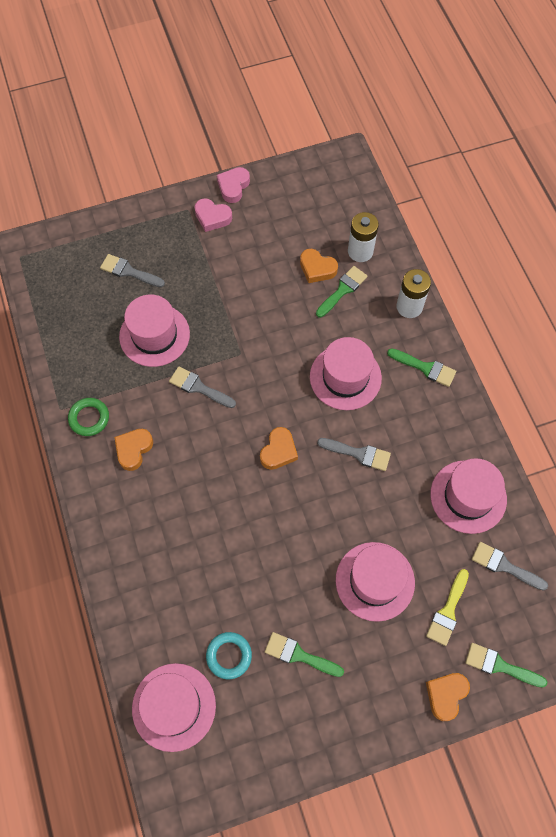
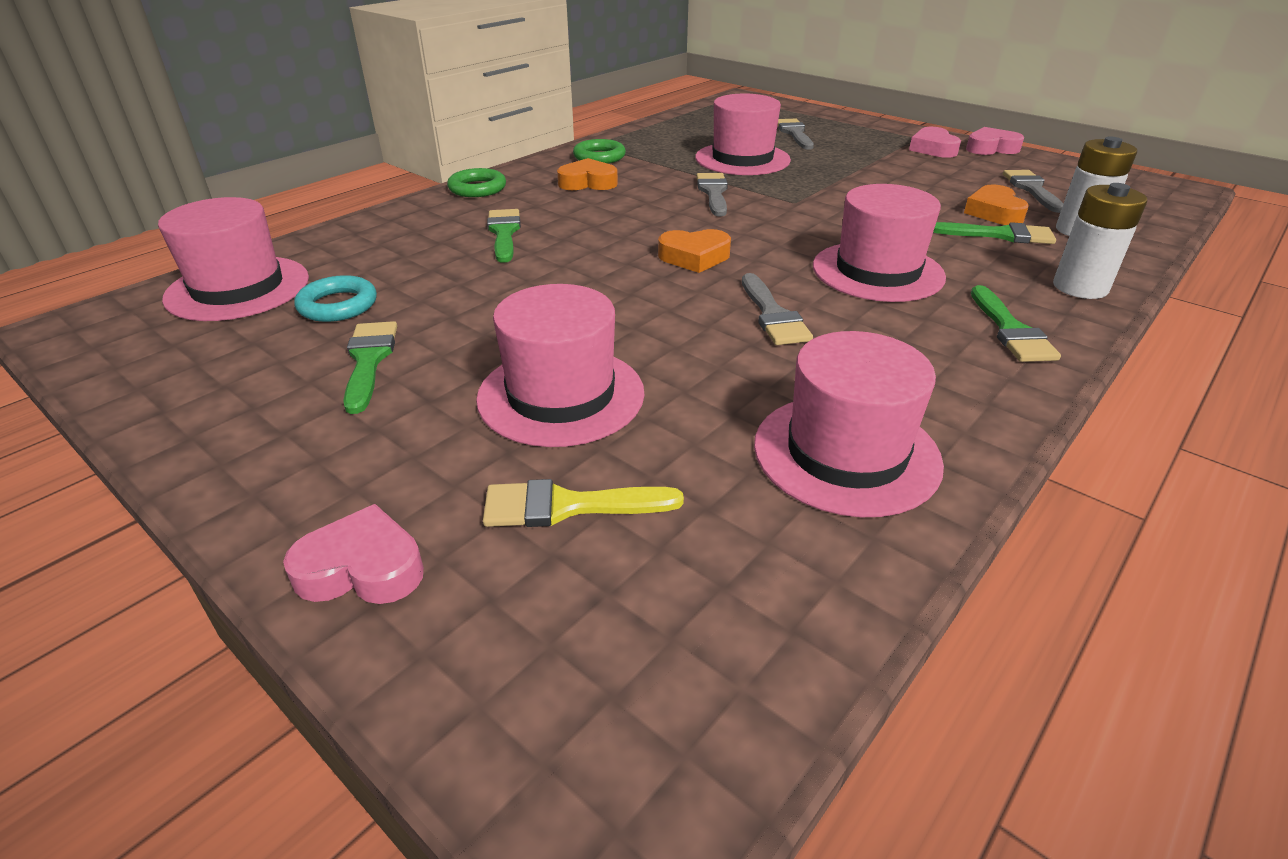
camera: 60 degrees right, 30 degrees down
orange heart [426,673,470,721] -> pink heart [283,504,424,604]
green brush [465,643,548,688] -> green brush moved to [487,209,521,263]
grey brush [472,542,548,591] -> grey brush moved to [1003,170,1063,213]
none -> green ring [447,168,506,197]

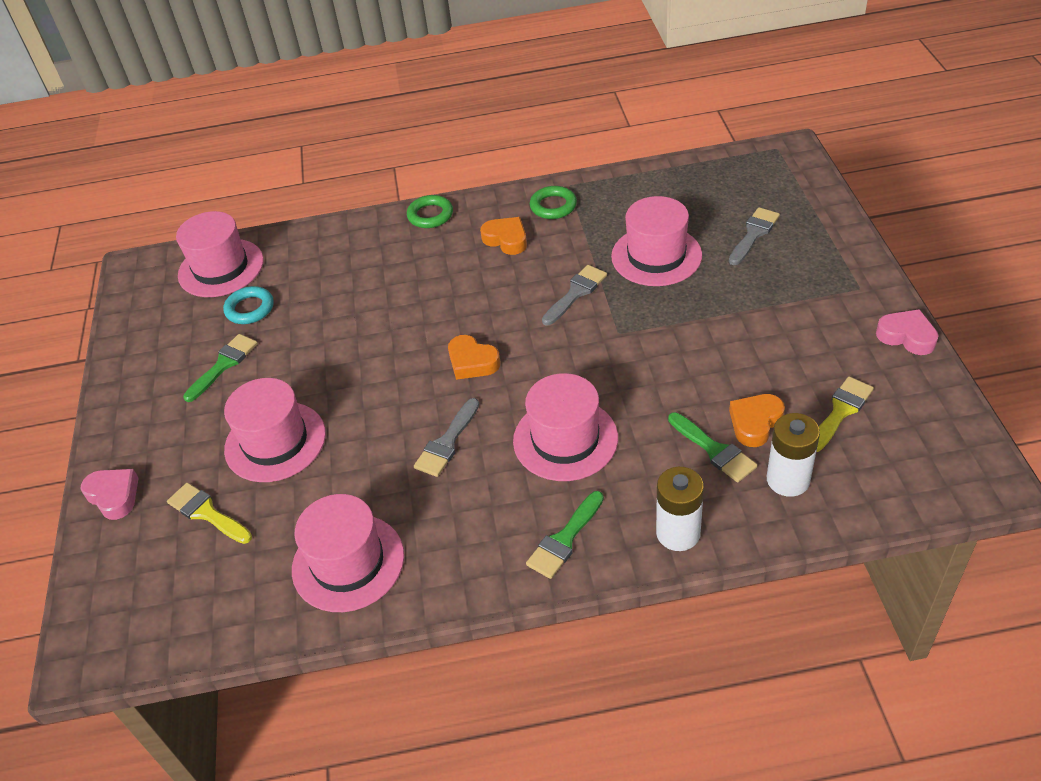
camera: 45 degrees right, 10 degrees up
green brush [487,209,521,263] -> none
pink heart [909,127,961,158] -> none
grey brush [1003,170,1063,213] -> yellow brush [816,377,874,452]

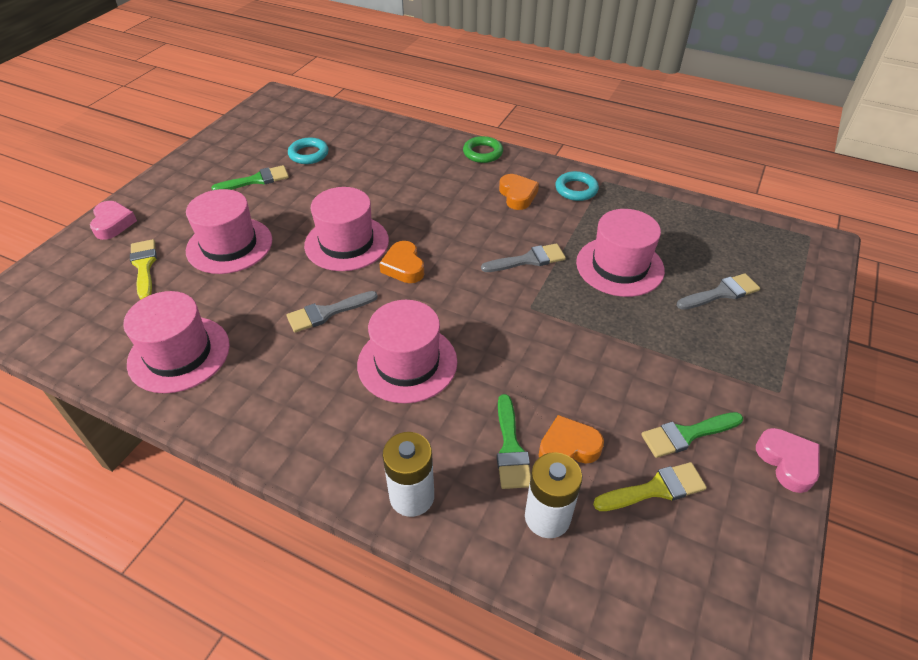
camera: 30 degrees right, 0 degrees up
pink hat [176,211,264,297] -> pink hat moved to [304,187,389,271]
green brush [526,491,604,579] -> green brush moved to [641,412,743,458]
green ring [530,186,577,219] -> turquoise ring [555,171,599,201]

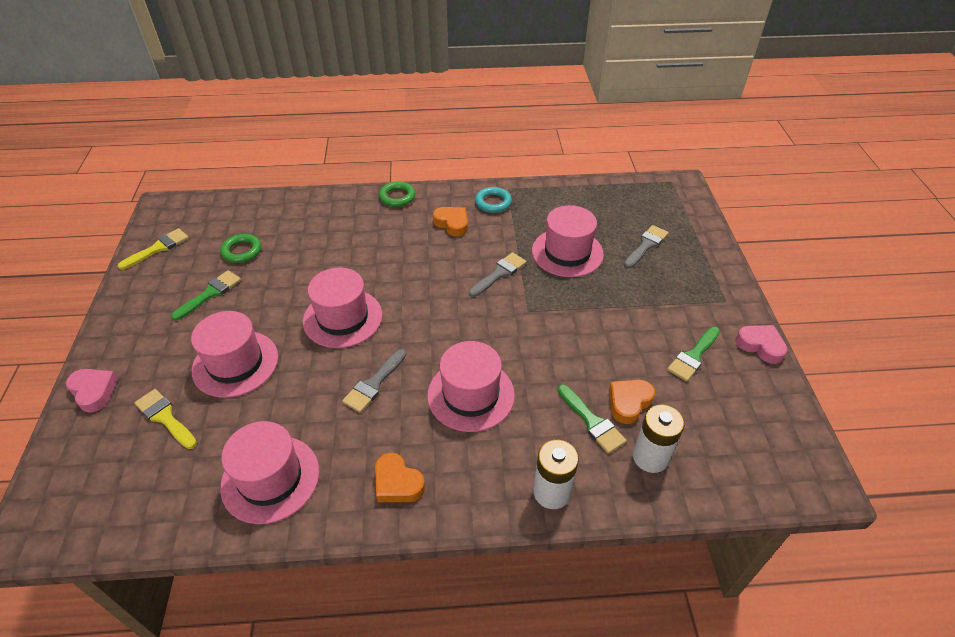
camera: 30 degrees left, 0 degrees up
turquoise ring [288,137,329,164] -> green ring [220,234,261,263]
orange heart [379,241,424,283] -> orange heart moved to [375,453,425,502]
yellow brush [593,462,707,511] -> yellow brush moved to [118,228,189,270]

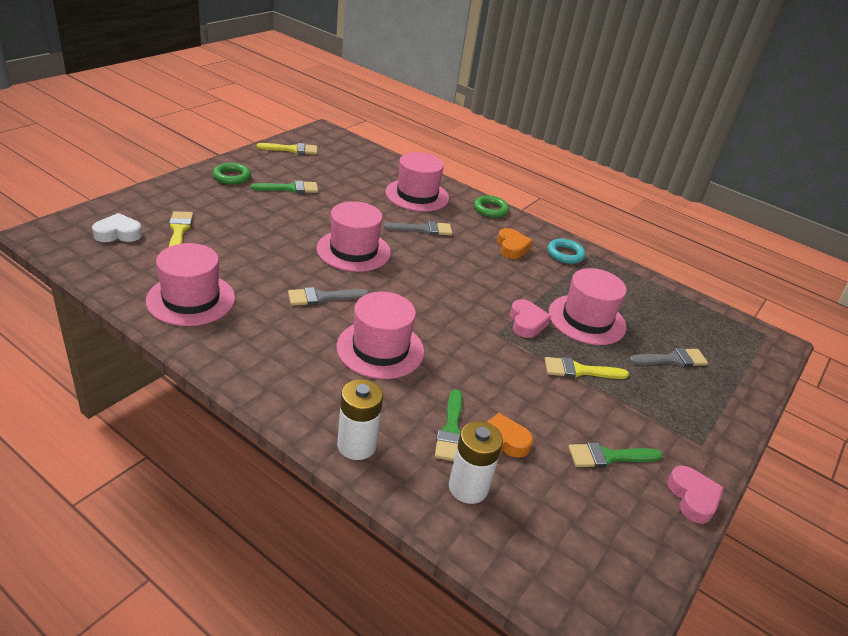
camera: 35 degrees right, 10 degrees down
pink heart [66,369,118,413] -> pink heart moved to [510,299,551,338]
pink hat [191,311,278,398] -> pink hat moved to [385,152,449,212]
green ring [220,234,261,263] -> green ring moved to [213,163,251,184]
orange heart [375,453,425,502] -> none
grey brush [469,252,527,297] -> grey brush moved to [384,221,452,235]
none -> white heart [92,213,142,242]
none -> yellow brush [544,357,629,379]

